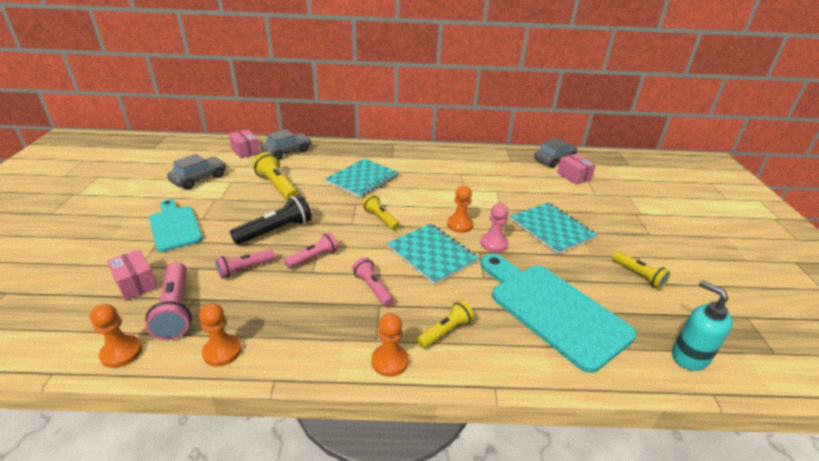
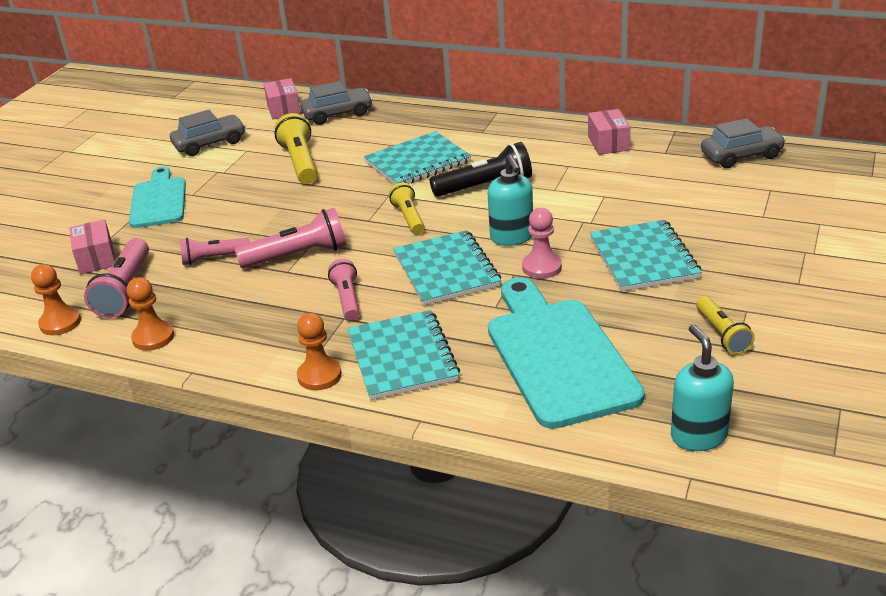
camera: 25 degrees right, 0 degrees up
black flashlight [230,194,312,245] -> black flashlight moved to [430,142,532,197]
pink flashlight [284,232,339,269] -> pink flashlight [235,208,346,268], size x1.55
yellow flashlight [416,300,474,349] -> turquoise notebook [347,310,460,400]
orange pawn [447,186,473,233] -> turquoise soap dispenser [488,155,533,246]
pink box [557,154,596,185] -> pink box moved to [588,109,630,155]

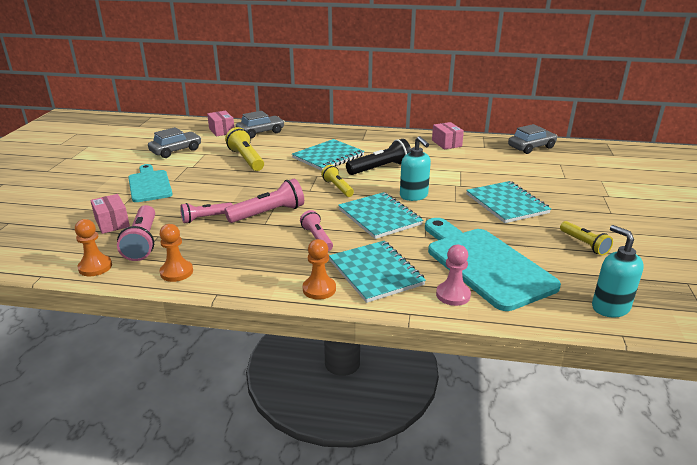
camera: 15 degrees left, 5 degrees down
pink pawn [522,208,562,279] -> pink pawn moved to [436,245,471,306]

